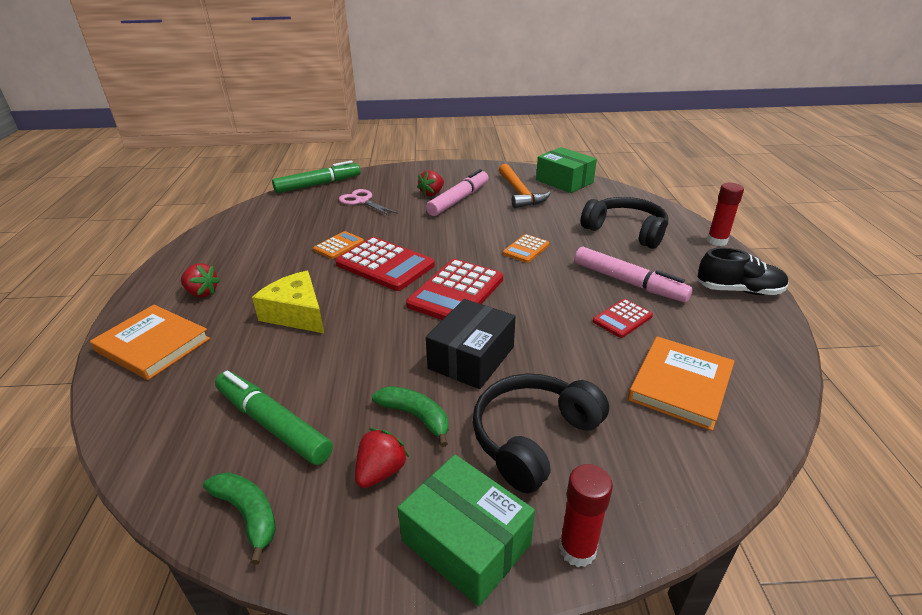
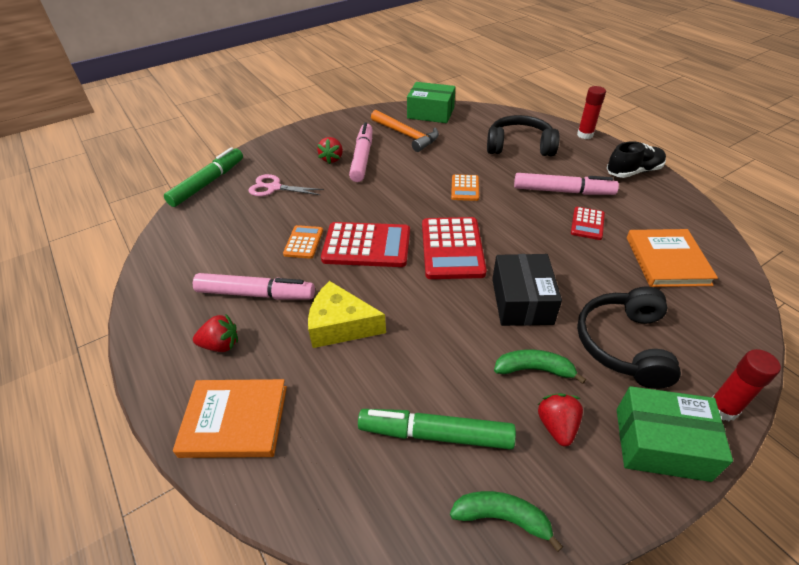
camera: 30 degrees left, 10 degrees up
none -> pink marker [193,273,315,300]

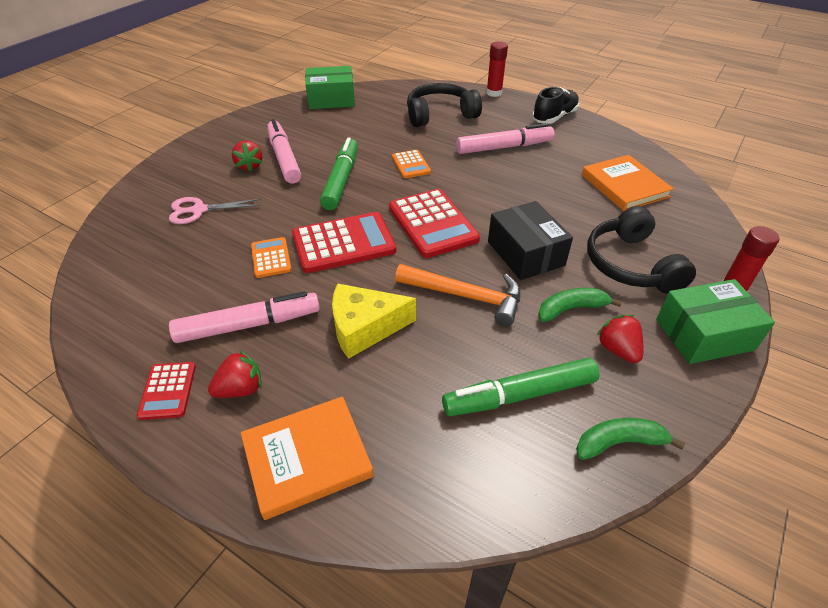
camera: 25 degrees left, 0 degrees up
green marker [164,147,243,207] -> green marker moved to [320,137,358,210]
orange hammer [371,110,439,152] -> orange hammer moved to [395,264,521,326]
red calculator [571,207,605,240] -> red calculator moved to [137,362,196,420]

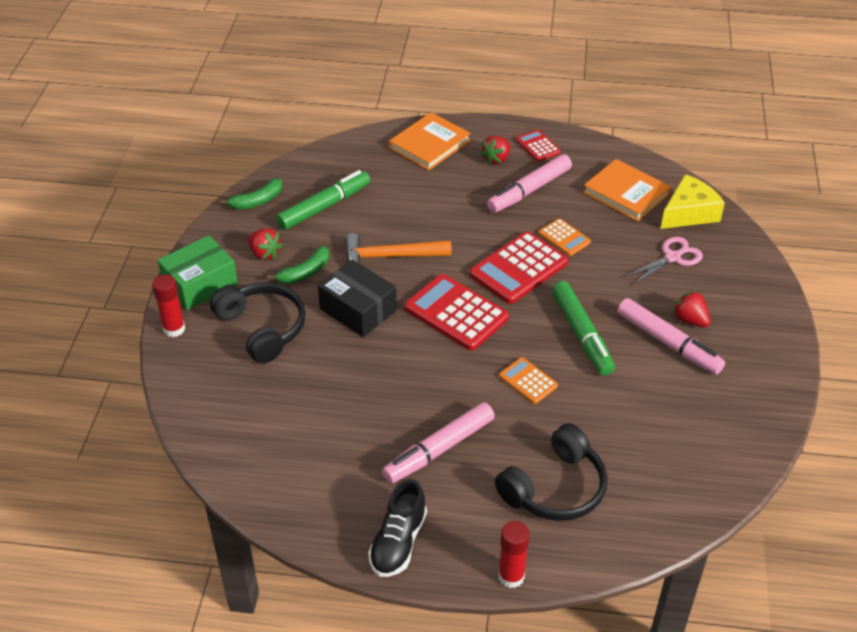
camera: 155 degrees right, 0 degrees up
green box [305,66,355,109] -> none
yellow cheese [332,283,416,359] -> yellow cheese moved to [661,174,725,229]
orange book [582,155,674,211] -> orange book moved to [583,159,671,221]

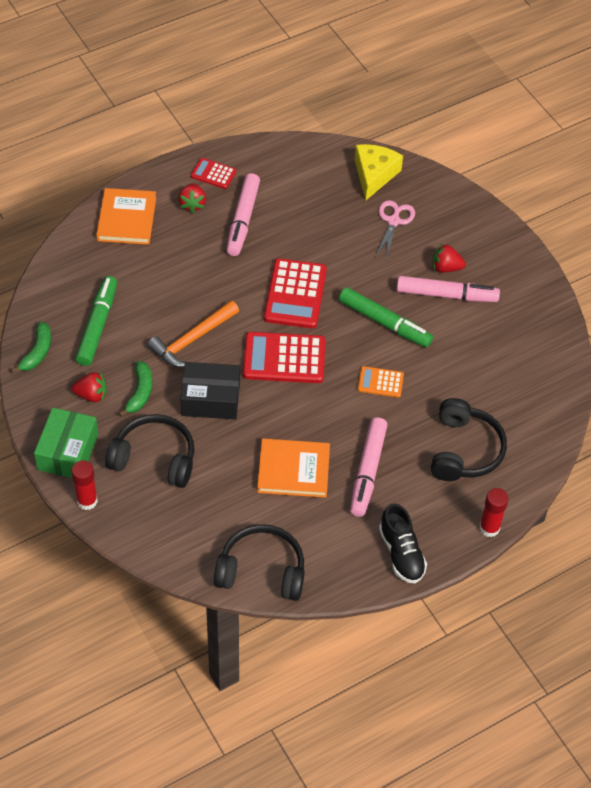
camera: 40 degrees left, 10 degrees up
orange calculator [539,219,591,256] -> none
orange book [583,159,671,221] -> orange book moved to [257,439,330,498]
none -> black headphones [214,524,305,601]

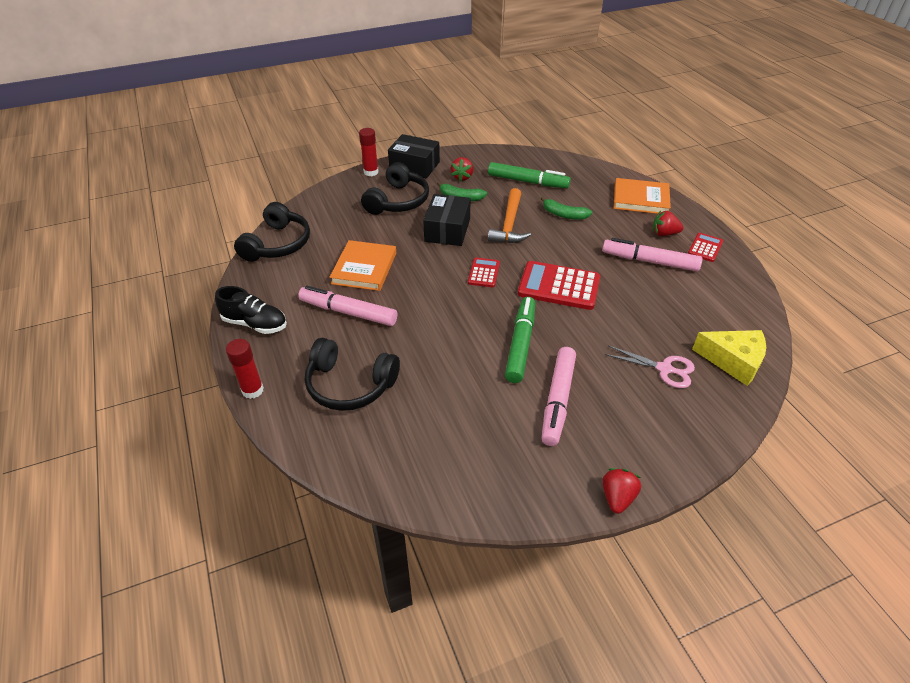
camera: 100 degrees right, 10 degrees down
green banana [11,322,51,373] -> green banana moved to [540,196,592,220]
green box [34,408,98,478] -> black box [388,134,440,178]
orange hammer [147,300,239,368] -> orange hammer turned 135 degrees counterclockwise [488,188,531,243]
red calculator [243,332,325,383] -> red calculator [468,258,500,287], size x0.54
green marker [339,287,433,347] -> green marker turned 150 degrees clockwise [505,297,535,383]
orange calculator [358,366,404,397] -> none
black shoe [379,504,427,583] -> black shoe turned 150 degrees counterclockwise [215,286,287,334]
red strawberry [433,243,466,273] -> red strawberry moved to [603,468,641,514]

